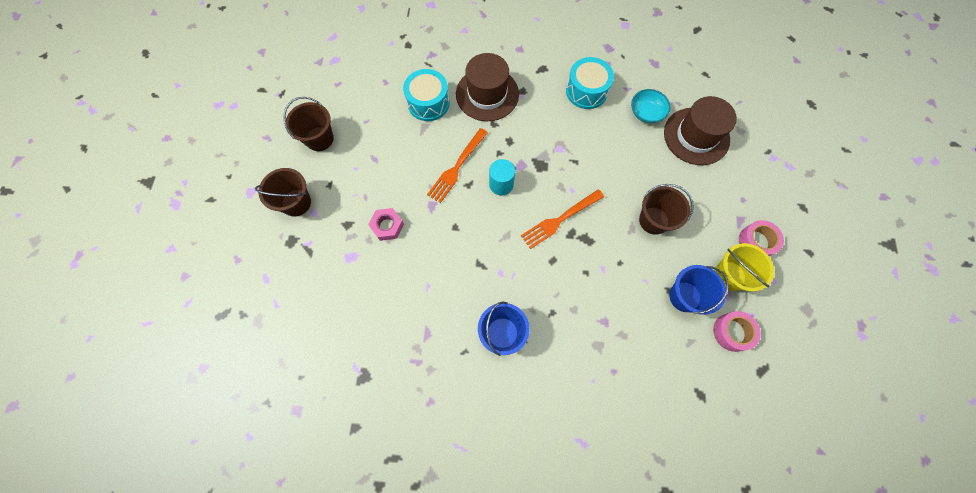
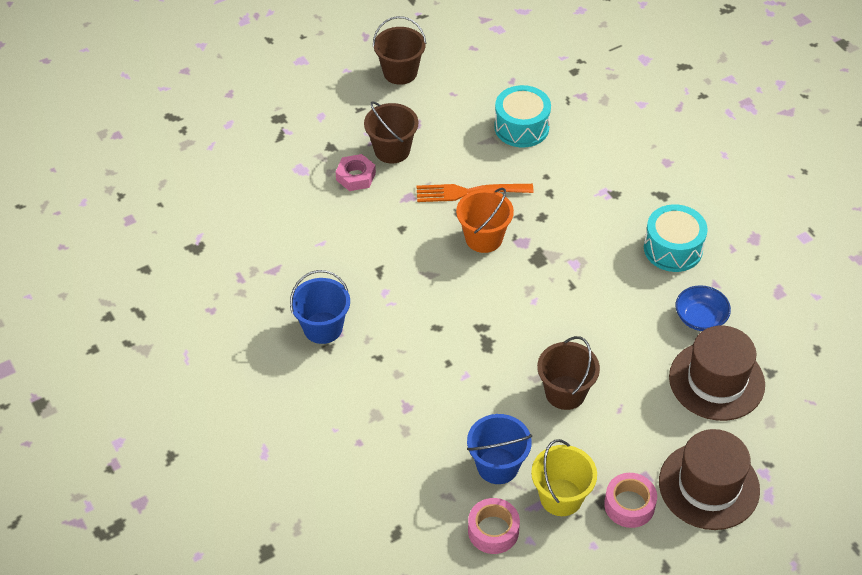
camera: 55 degrees right, 20 degrees down
brown bucket [255,168,311,217] -> brown bucket moved to [364,101,418,164]
brown hat [456,53,519,121] -> brown hat moved to [659,429,760,530]
turquoise cylinder [489,159,515,196] -> orange bucket [456,188,514,253]
orange fork [521,189,604,249] -> none
turquoise bowl [631,89,671,123] -> blue bowl [675,285,731,331]

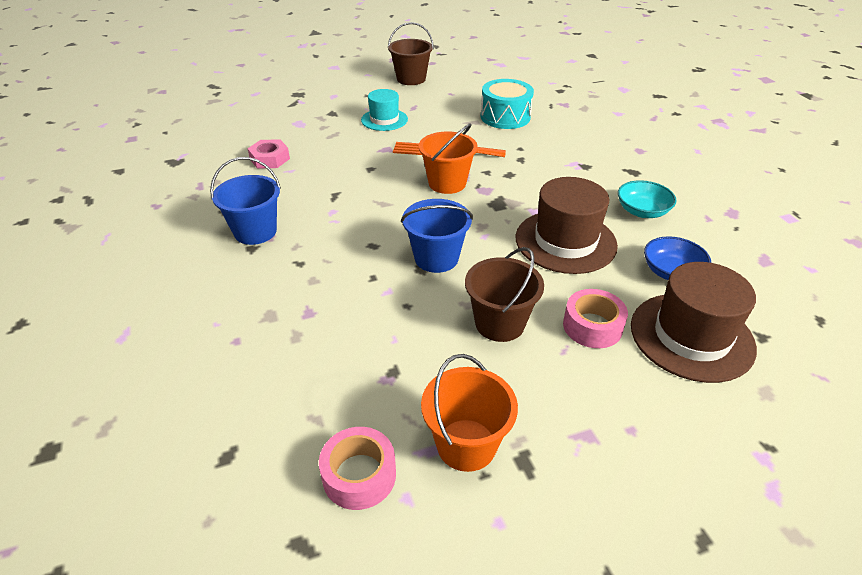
camera: 10 degrees right, 10 degrees down
pink nut [336,154,376,191] -> pink nut moved to [248,139,290,169]
brown bucket [364,101,418,164] -> turquoise hat [361,89,408,131]
blue bucket [467,414,532,484] -> blue bucket moved to [401,199,473,273]
yellow bucket [531,439,597,516] -> orange bucket [421,354,518,472]
pink tape [604,473,657,528] -> pink tape moved to [563,289,628,348]
turquoise drum [644,204,708,272] -> turquoise bowl [618,180,677,218]
brown hat [659,429,760,530] -> brown hat moved to [516,177,618,274]

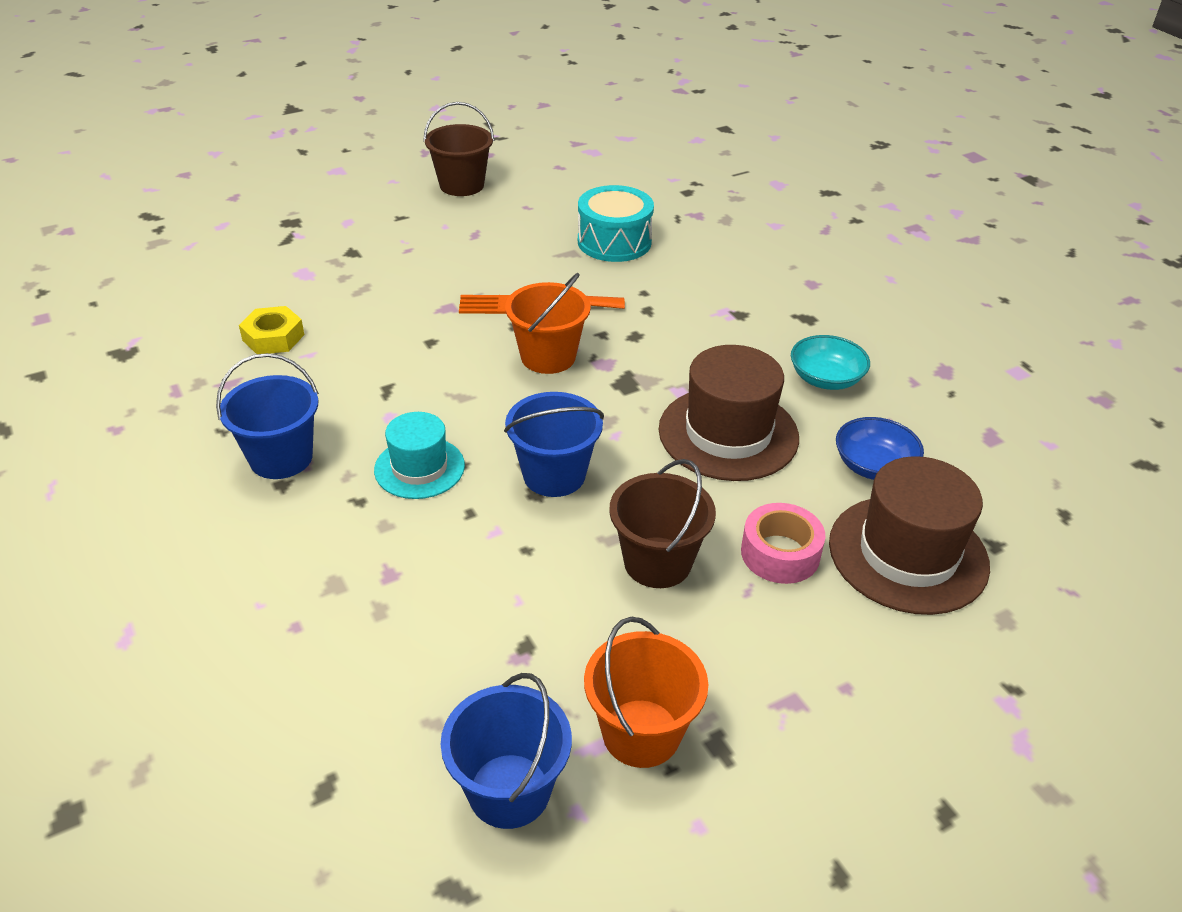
camera: 10 degrees left, 0 degrees up
pink nut [248,139,290,169] -> yellow nut [239,306,304,354]
pink tape [319,427,396,510] -> blue bucket [441,673,572,829]
turquoise hat [361,89,408,131] -> turquoise hat moved to [374,412,465,499]

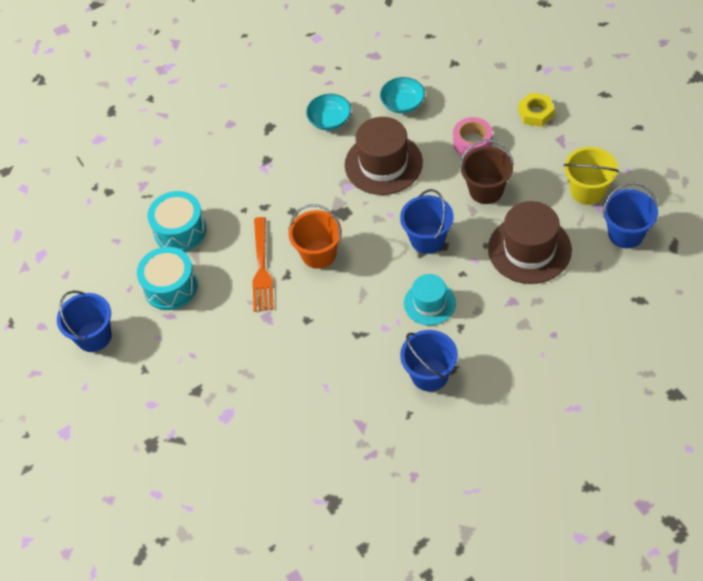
camera: 85 degrees left, 15 degrees up
yellow nut [239,306,304,354] -> yellow nut moved to [518,93,555,127]
brown bucket [423,102,494,196] -> blue bucket [57,291,112,352]
orange bucket [584,617,708,768] -> yellow bucket [564,147,619,205]
brown hat [829,456,990,615] -> brown hat moved to [488,201,572,284]
blue bowl [836,417,924,480] -> turquoise bowl [380,77,425,114]
none -> turquoise drum [137,247,198,310]

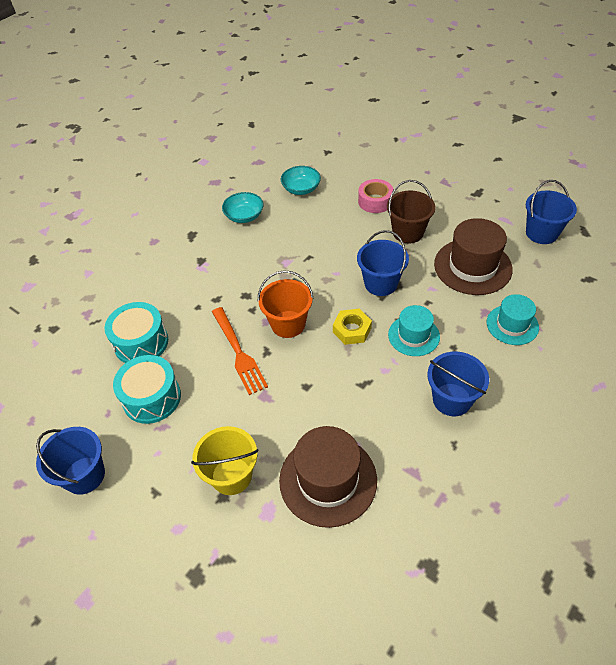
camera: 25 degrees left, 5 degrees down
brown hat [345,117,423,195] -> brown hat moved to [279,426,377,528]
yellow nut [518,93,555,127] -> yellow nut moved to [333,309,372,345]
yellow bucket [564,147,619,205] -> yellow bucket moved to [191,426,259,495]
none -> turquoise hat [487,294,539,345]

